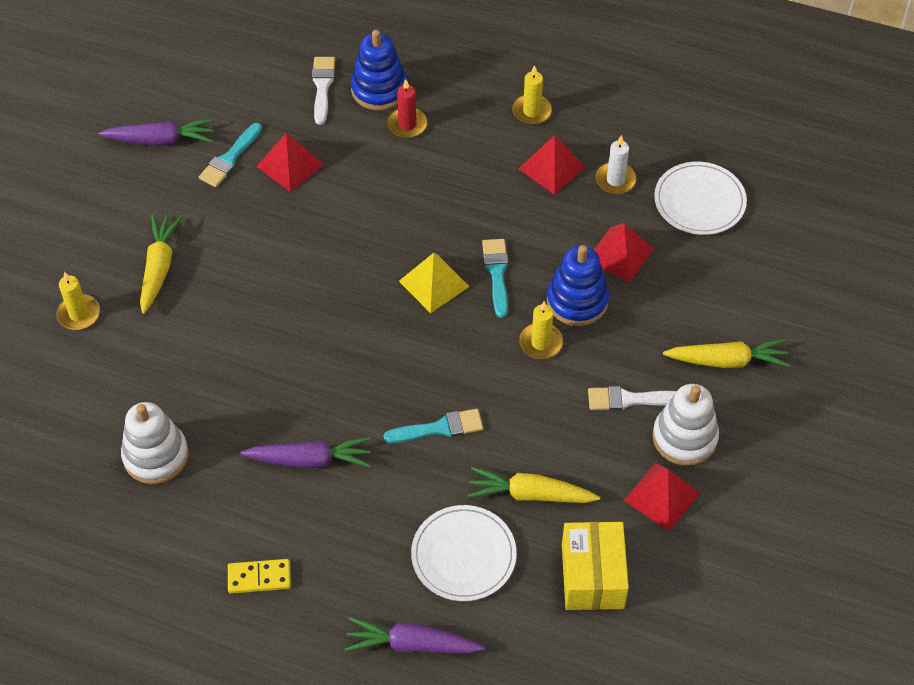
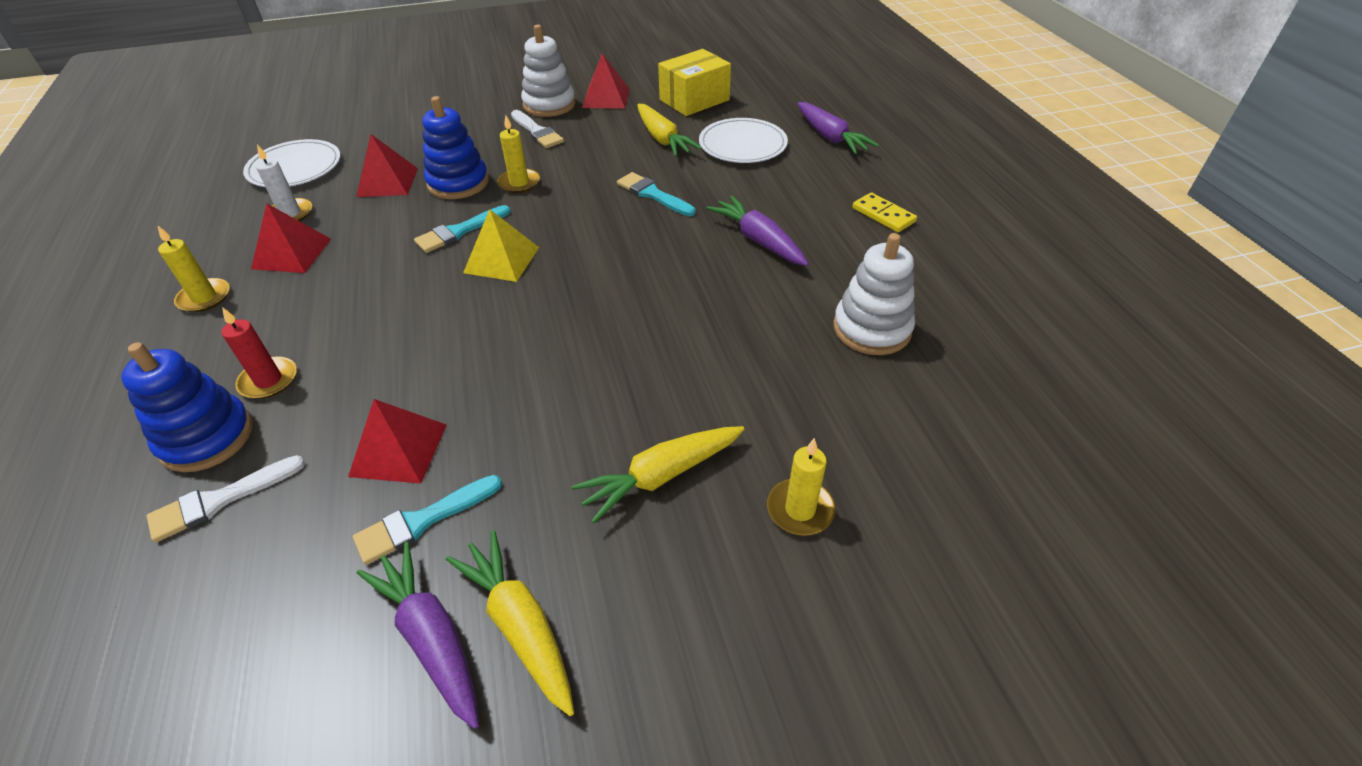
camera: 125 degrees left, 10 degrees down
turquoise brush [199,123,262,187] -> turquoise brush turned 150 degrees clockwise [353,475,502,565]
yellow carrot [663,339,790,368] -> yellow carrot moved to [446,530,574,716]

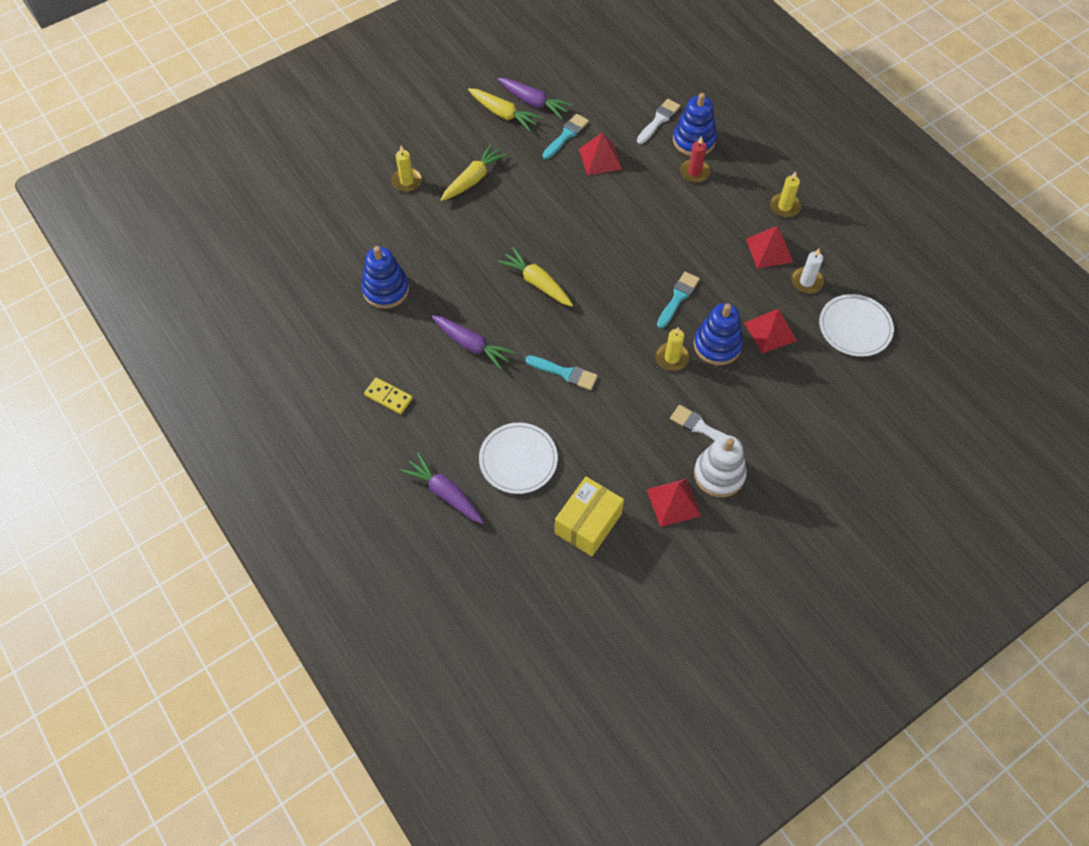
camera: 160 degrees right, 15 degrees up
yellow pyramid [463,209,539,282] -> none
yellow carrot [637,104,702,157] -> yellow carrot moved to [497,247,573,307]
white stacking toy [833,233,915,355] -> blue stacking toy [361,246,409,309]

